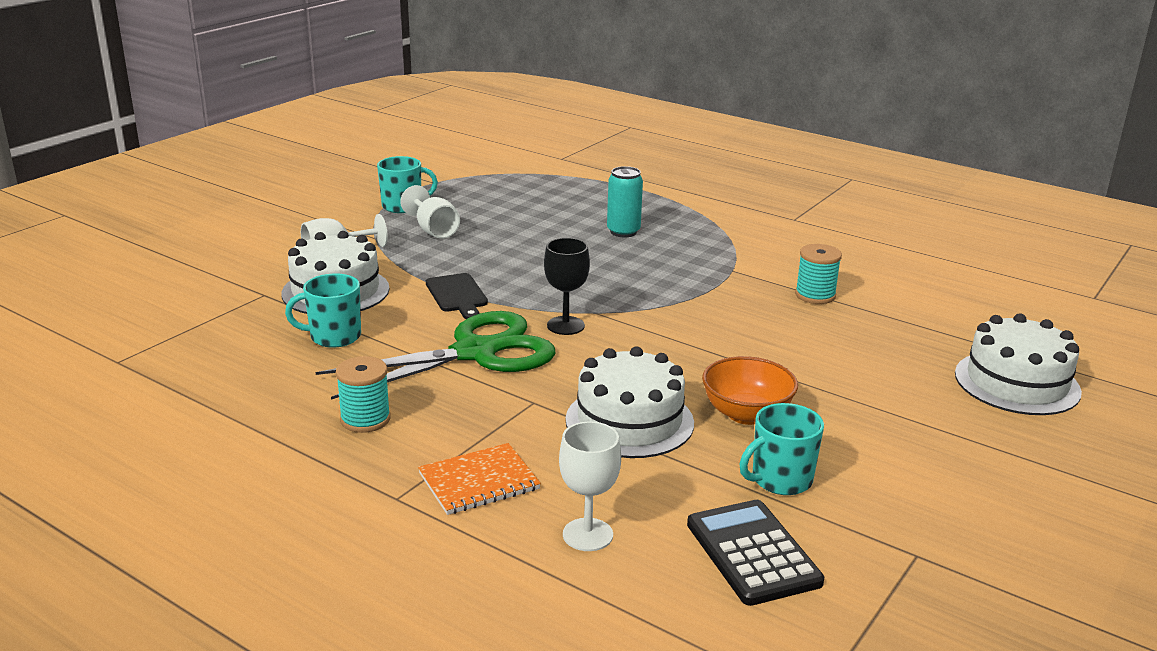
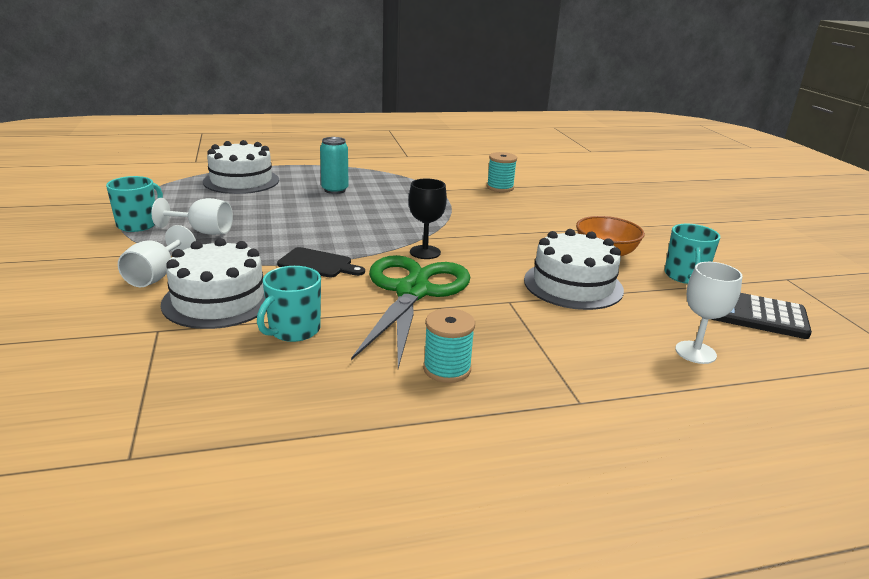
camera: 50 degrees left, 0 degrees up
orange notebook [418,443,541,515] -> none
white cake [955,314,1082,415] -> white cake moved to [203,140,279,194]

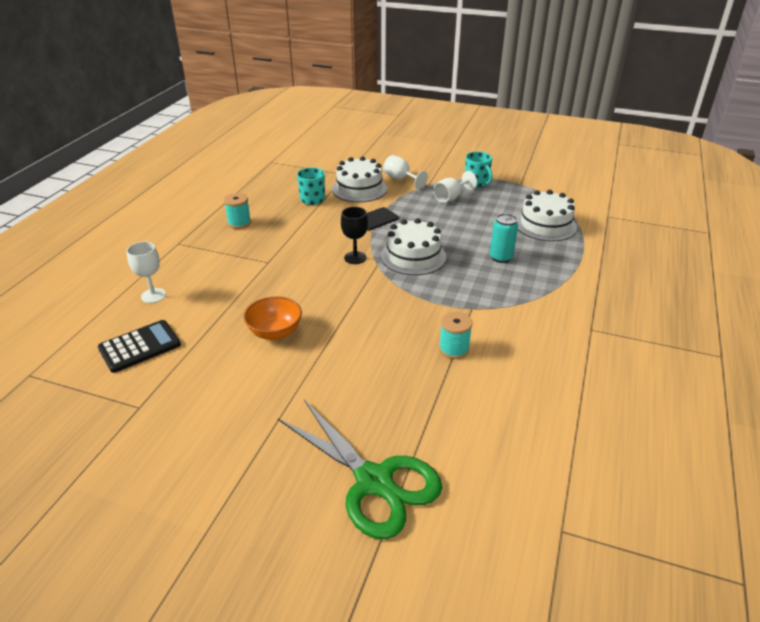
camera: 125 degrees right, 10 degrees up
green scissors [351,255,470,368] -> green scissors moved to [277,400,442,539]
white cake [524,229,624,310] -> white cake moved to [381,218,446,276]
turquoise mug [665,224,720,284] -> none

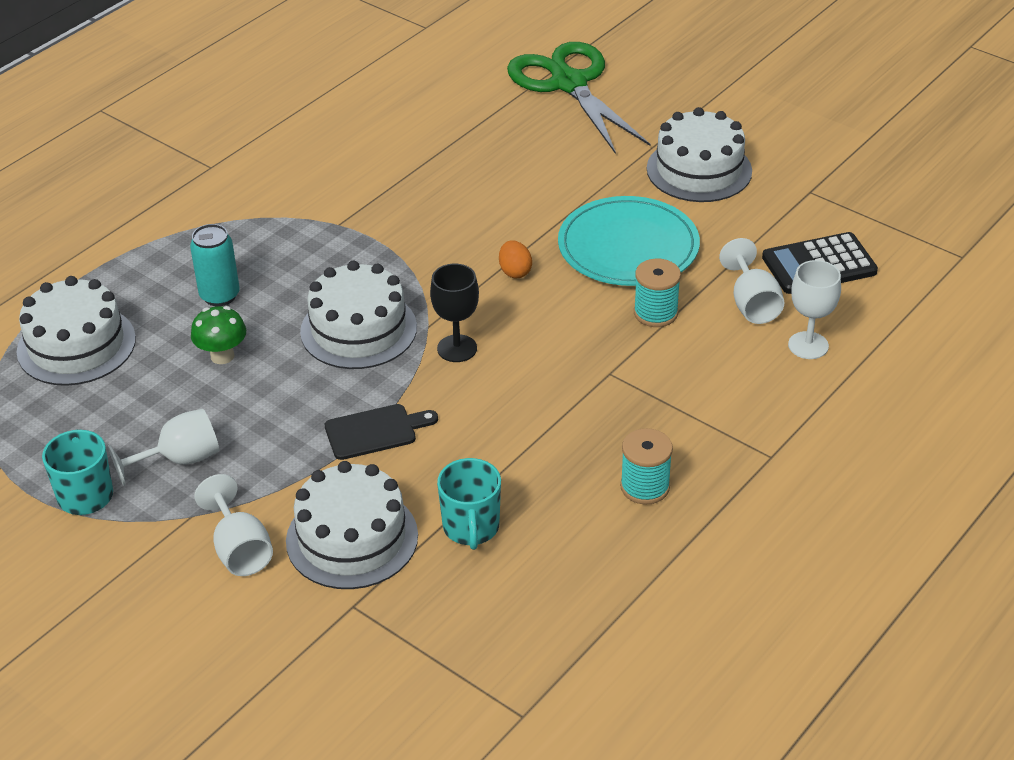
camera: 160 degrees left, 5 degrees up
orange bowl [244,296,302,340] -> turquoise plate [558,196,700,286]
turquoise spool [439,312,472,359] -> turquoise spool moved to [634,259,681,327]
none -> green mushroom [191,306,246,364]
none -> orange egg [499,240,532,279]
none -> white cake [647,107,752,202]
none -> white goblet [719,238,784,324]

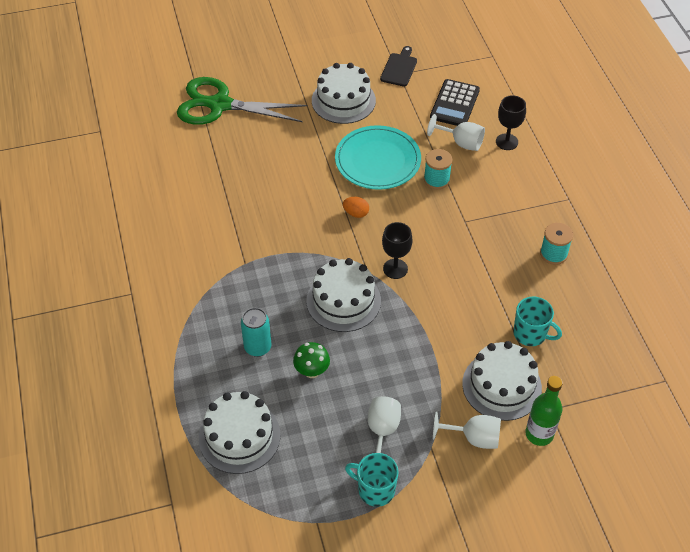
camera: 55 degrees left, 10 degrees up
black cutting board [325,404,438,460] -> black cutting board moved to [380,46,417,86]
white goblet [788,260,841,359] -> black goblet [496,95,526,150]
none -> green bottle [525,376,563,446]

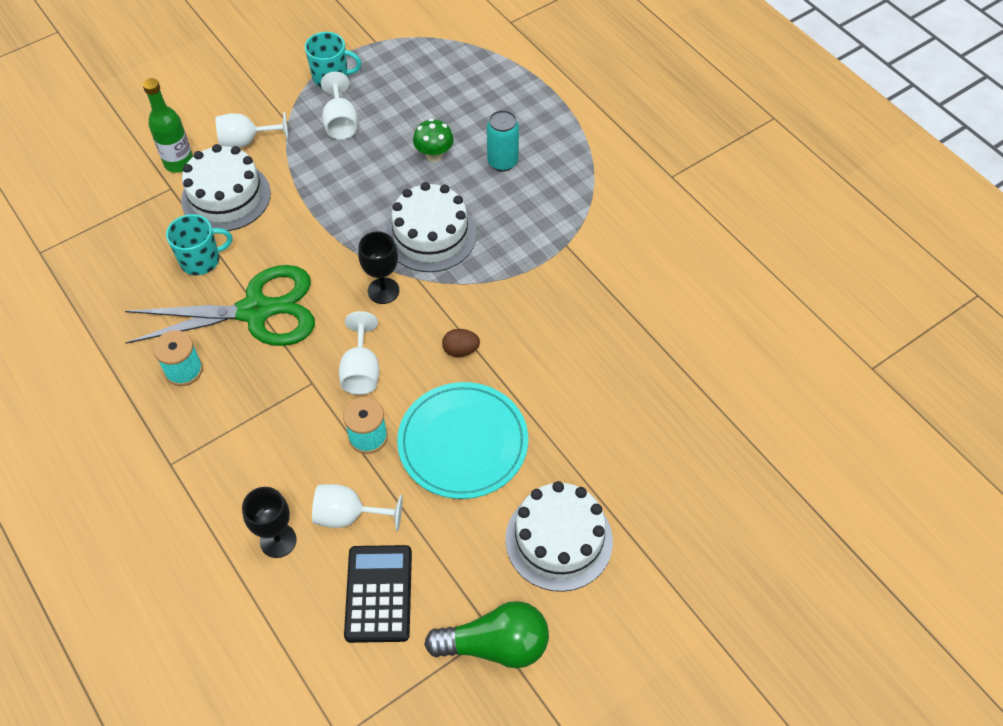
camera: 160 degrees right, 5 degrees up
green scissors [177,77,308,125] -> green scissors moved to [125,265,315,346]
white cake [199,391,280,474] -> none
orange egg [343,197,369,218] -> brown egg [442,329,480,357]
black cutting board [380,46,417,86] -> green light bulb [424,601,549,668]
turquoise mug [513,297,562,346] -> turquoise mug turned 150 degrees clockwise [166,214,232,275]
none -> white goblet [339,311,379,395]

